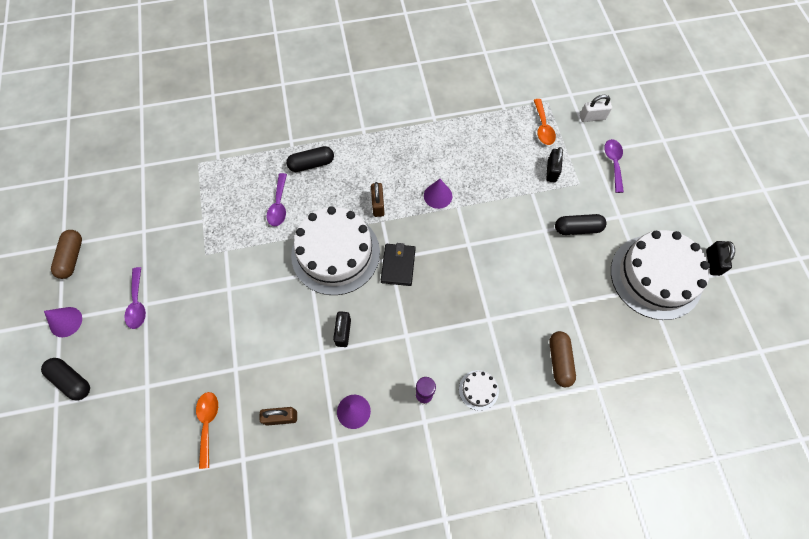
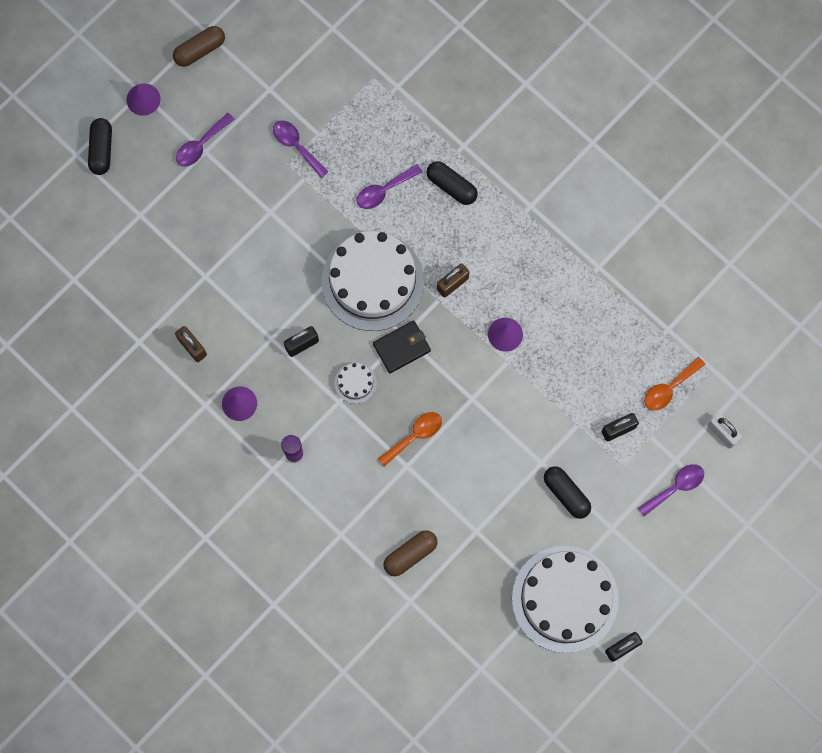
camera: 55 degrees right, 10 degrees up
orange spoon [196,392,218,469] -> orange spoon moved to [378,412,442,467]
white cake [459,370,499,411] -> white cake moved to [335,362,377,404]
none -> purple spoon [273,120,328,178]

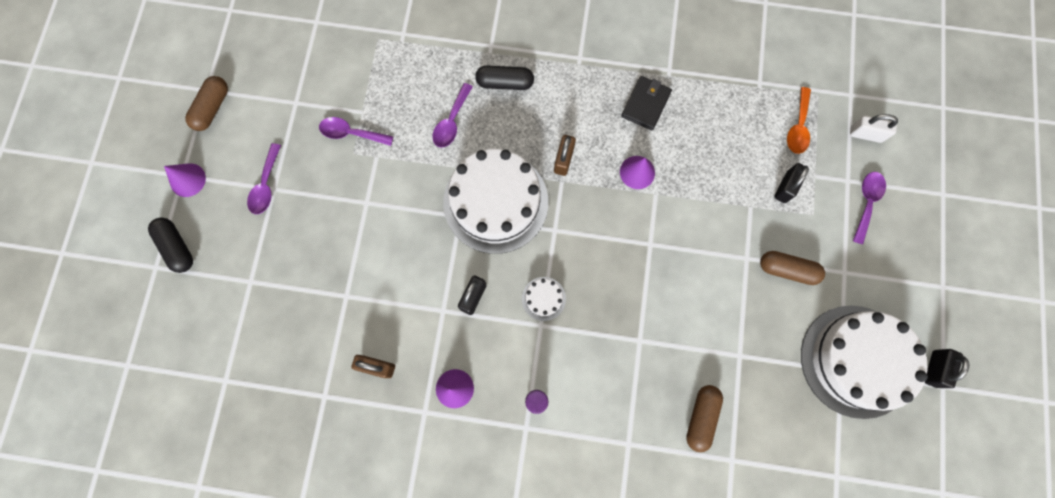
camera: 35 degrees left, 0 degrees up
black wallet [373,321,431,373] -> black wallet moved to [621,76,672,130]
orange spoon [378,412,442,467] -> none
black capsule [544,466,591,519] -> brown capsule [760,251,825,285]

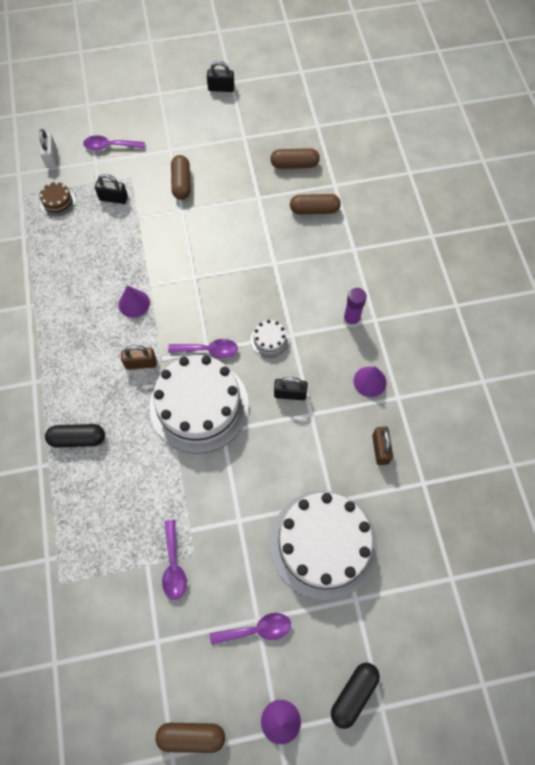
camera: 110 degrees left, 10 degrees down
purple spoon [432,83,473,148] -> purple spoon moved to [168,339,238,358]
black capsule [475,66,534,90] -> black capsule turned 75 degrees counterclockwise [45,424,105,448]
black wallet [621,76,672,130] -> none
orange spoon [787,87,811,154] -> brown cake [40,182,76,216]
white cake [801,305,928,419] -> white cake moved to [270,491,377,600]
none -> brown capsule [270,148,320,169]

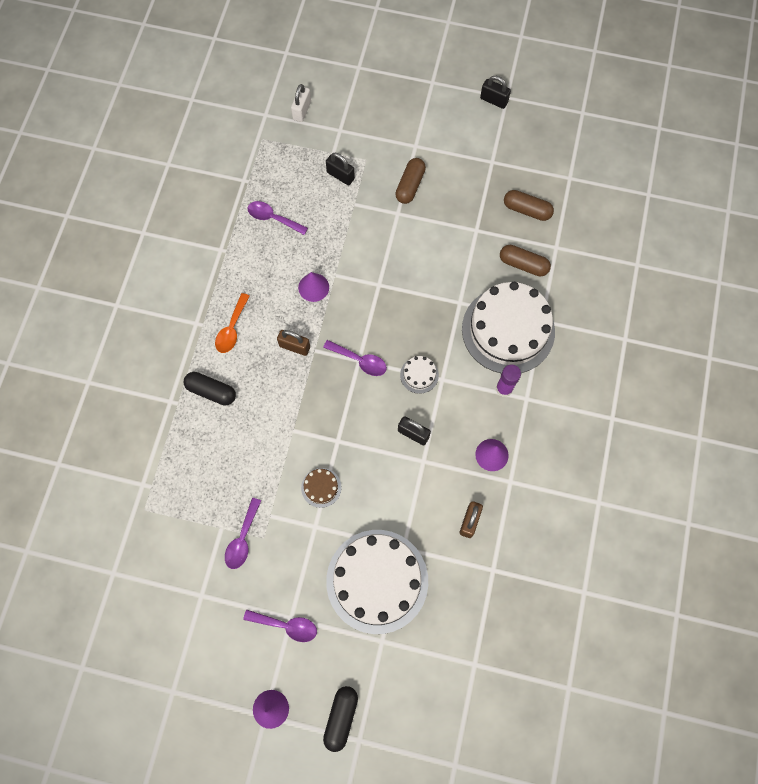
camera: 25 degrees right, 5 degrees up
brown cake [40,182,76,216] -> brown cake moved to [301,468,341,508]
purple spoon [83,135,145,151] -> purple spoon moved to [247,201,308,235]
white cake [150,355,249,454] -> white cake moved to [462,282,555,373]
brown capsule [156,723,225,753] -> none
black capsule [331,663,380,729] -> black capsule turned 45 degrees counterclockwise [323,686,358,752]
none -> orange spoon [215,293,250,353]

